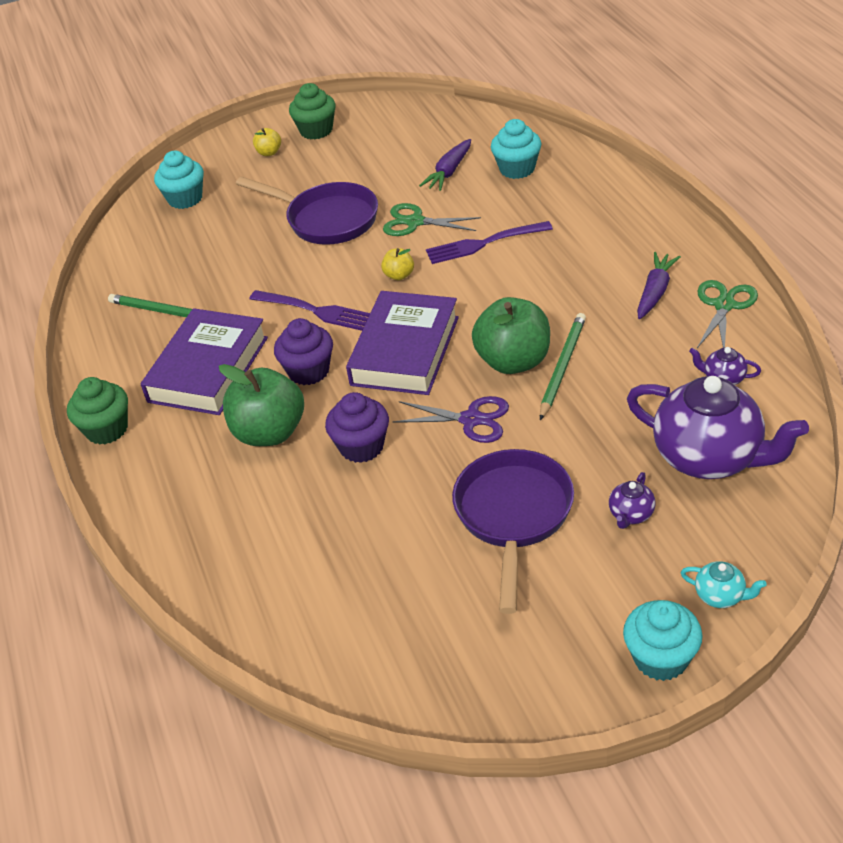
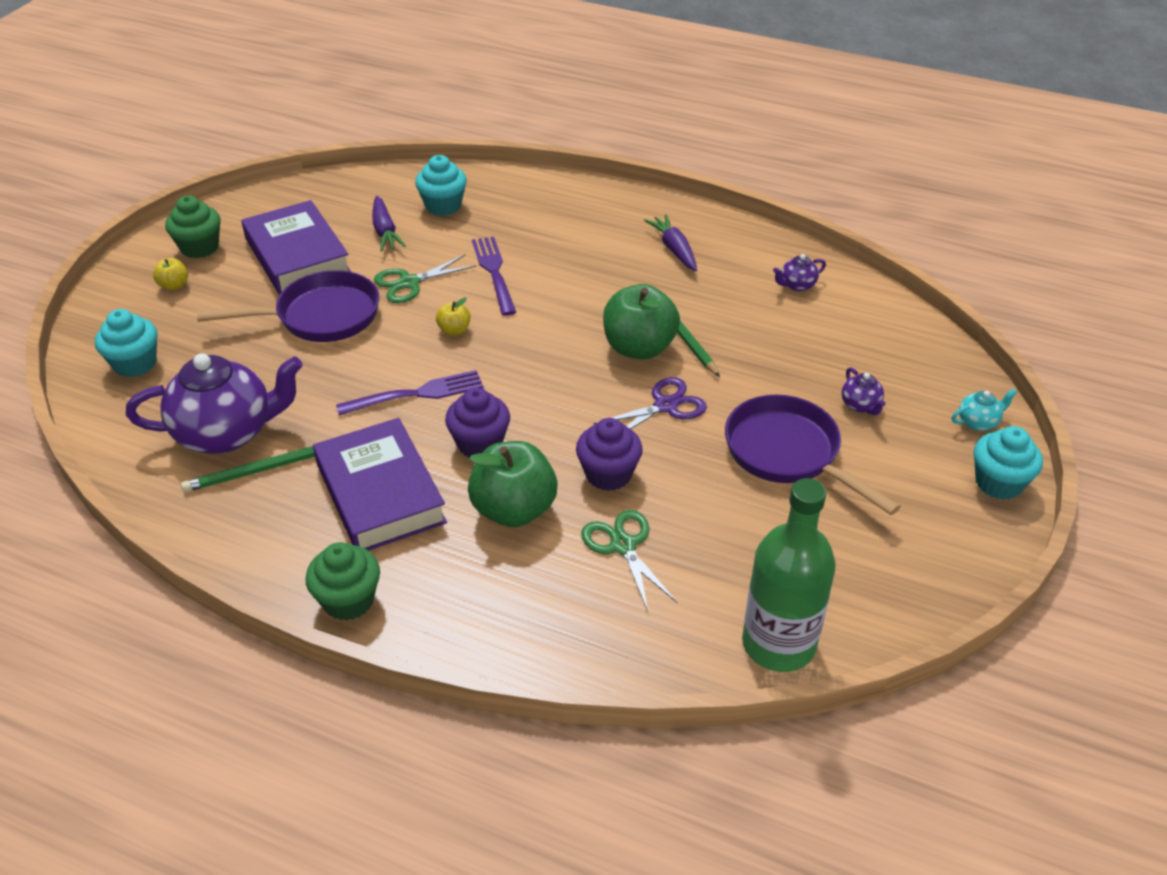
camera: 50 degrees left, 0 degrees up
purple book [346,291,459,395] -> purple book moved to [241,200,351,295]
purple fork [426,221,553,264] -> purple fork turned 135 degrees clockwise [472,236,516,316]
purple teapot [627,376,809,479] -> purple teapot moved to [126,353,303,454]
green scissors [697,280,758,348] -> green scissors moved to [581,510,677,611]
none -> green bottle [742,478,836,672]

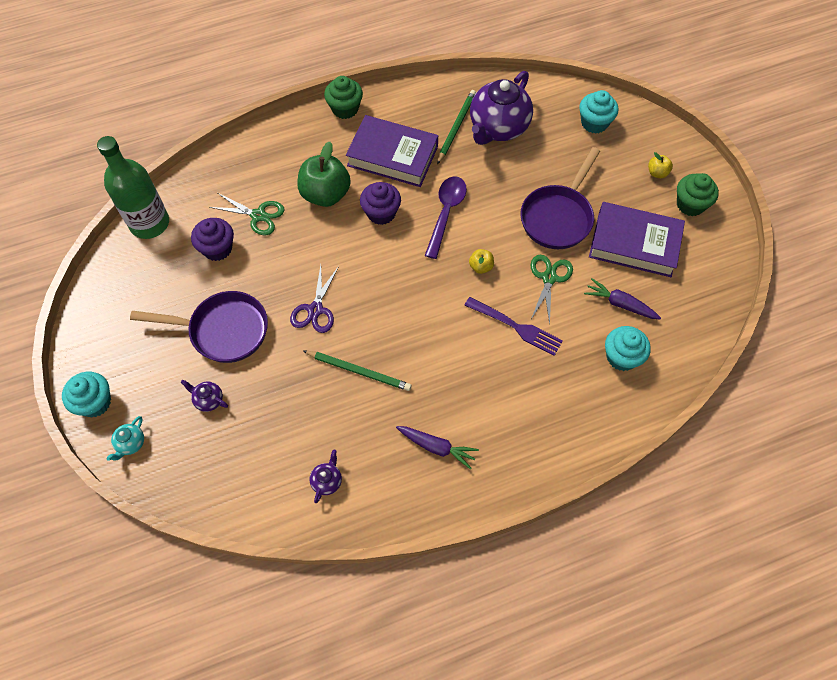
camera: 135 degrees right, 20 degrees up
purple fork [336,370,484,416] -> purple spoon [425,176,467,259]
purple cupcake [576,418,643,491] -> purple cupcake moved to [191,218,234,261]
green apple [603,284,680,359] -> none

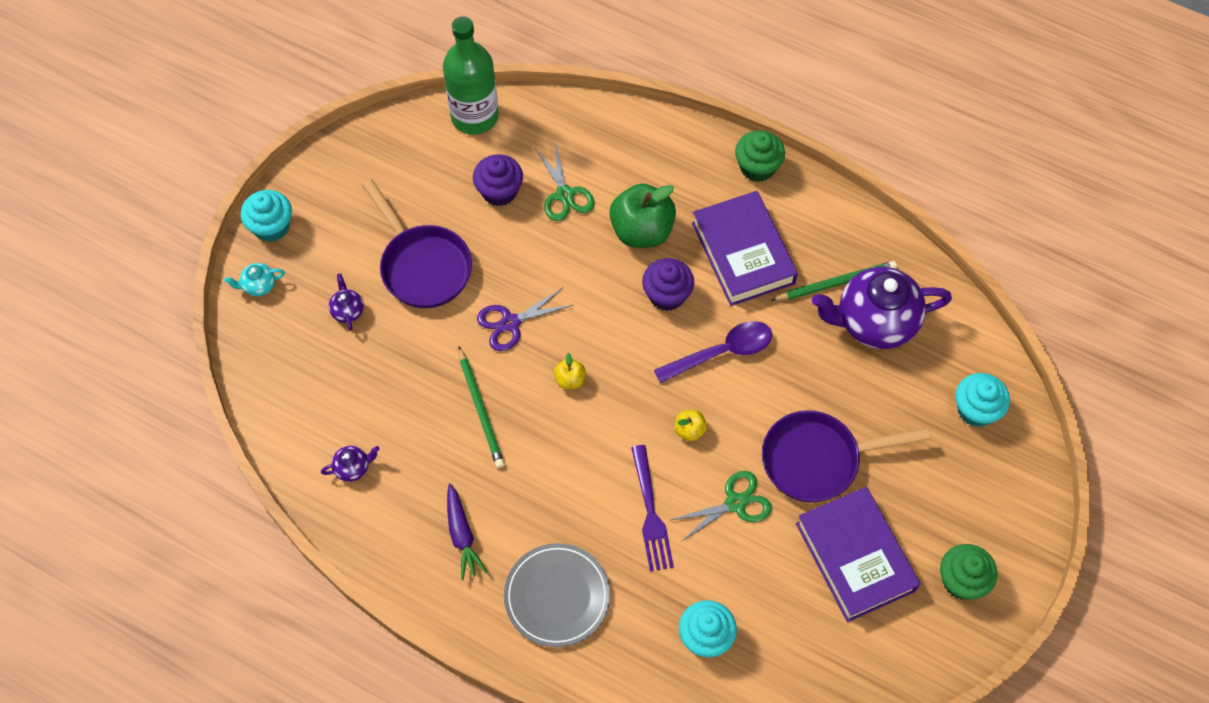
camera: 50 degrees right, 0 degrees up
purple carrot [584,278,661,320] -> none
yellow apple [648,152,673,178] -> yellow apple moved to [554,353,586,389]
none -> grey plate [504,543,610,647]

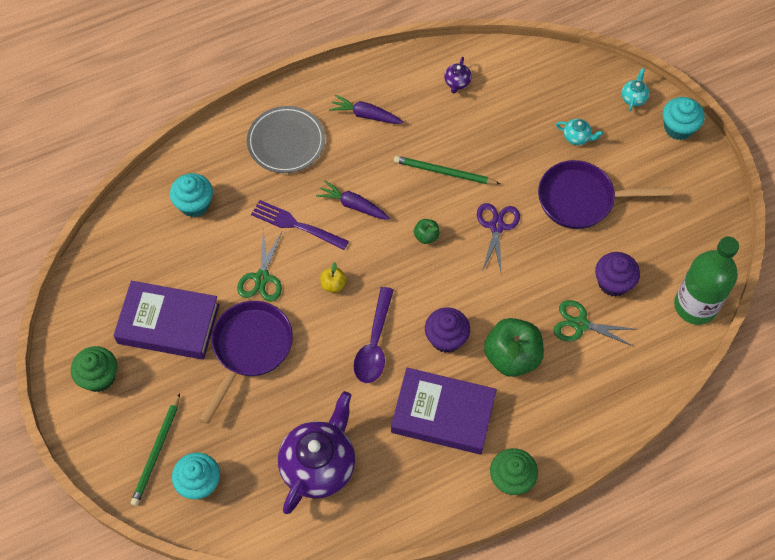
camera: 125 degrees right, 0 degrees up
purple teapot [329,273,364,331] -> turquoise teapot [556,119,603,145]
yellow apple [554,353,586,389] -> green apple [414,219,439,244]
green pencil [771,261,897,301] -> green pencil moved to [131,393,180,506]
none -> purple carrot [316,180,390,220]

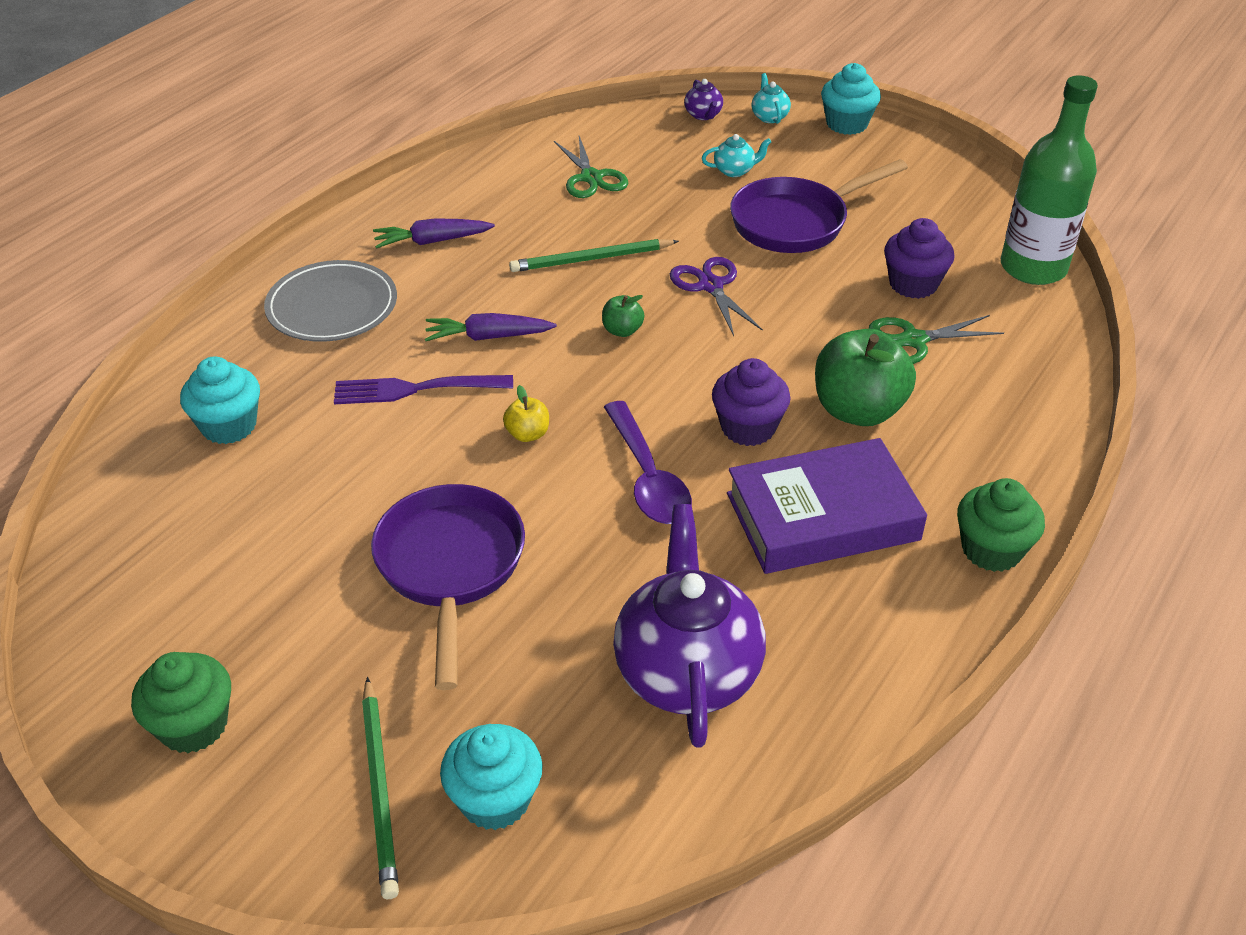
camera: 30 degrees left, 20 degrees down
purple book [113,281,220,360] -> none
green scissors [237,229,282,302] -> green scissors moved to [554,136,628,198]
purple teapot [444,57,472,93] -> purple teapot moved to [684,79,723,120]

